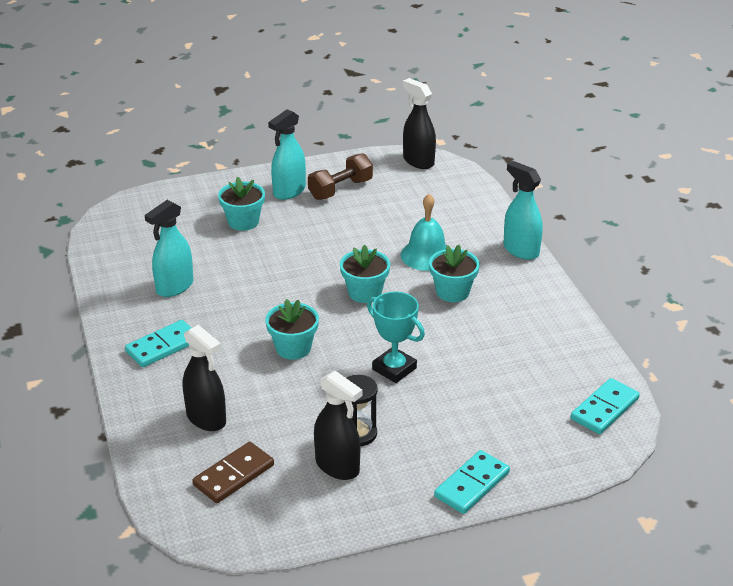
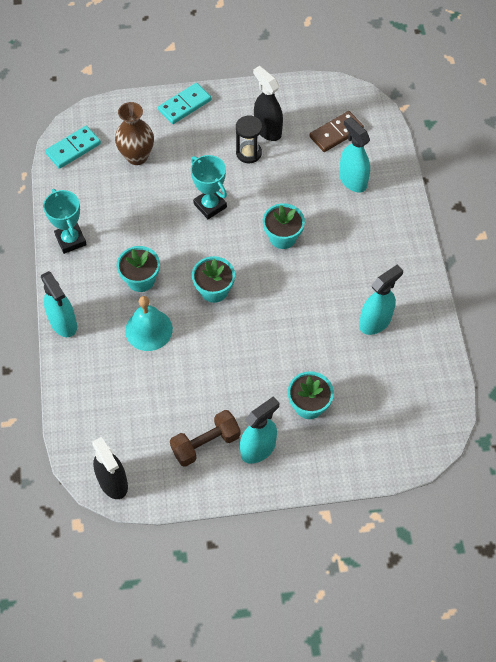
camera: 170 degrees left, 25 degrees up
turquoise domino [125,320,191,367] -> none
black spray bottle [183,325,226,431] -> turquoise spray bottle [339,117,370,193]
none -> turquoise trophy [43,189,87,254]
none -> brown vase [115,102,154,165]

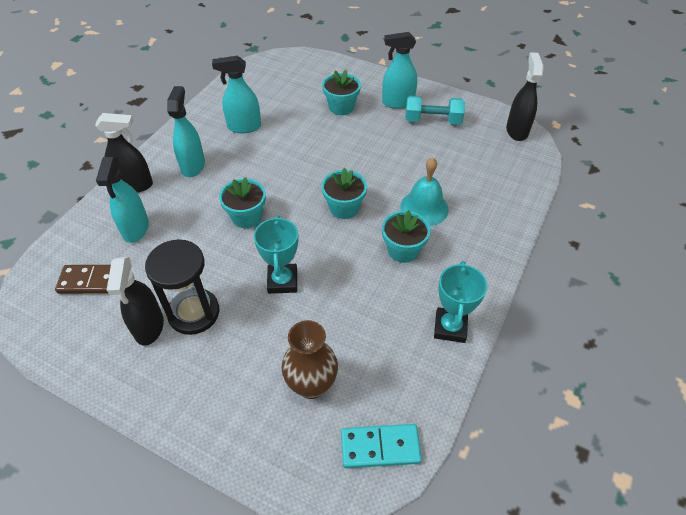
camera: 145 degrees left, 10 degrees down
turquoise spray bottle [41,271,77,337] -> turquoise spray bottle moved to [167,86,205,177]
turquoise domino [158,83,211,124] -> none
brown dumbbell [170,410,240,467] -> turquoise dumbbell [405,96,465,124]
black hourglass [236,116,262,163] -> black hourglass [145,239,219,335], size x1.54
none -> black spray bottle [95,113,153,193]

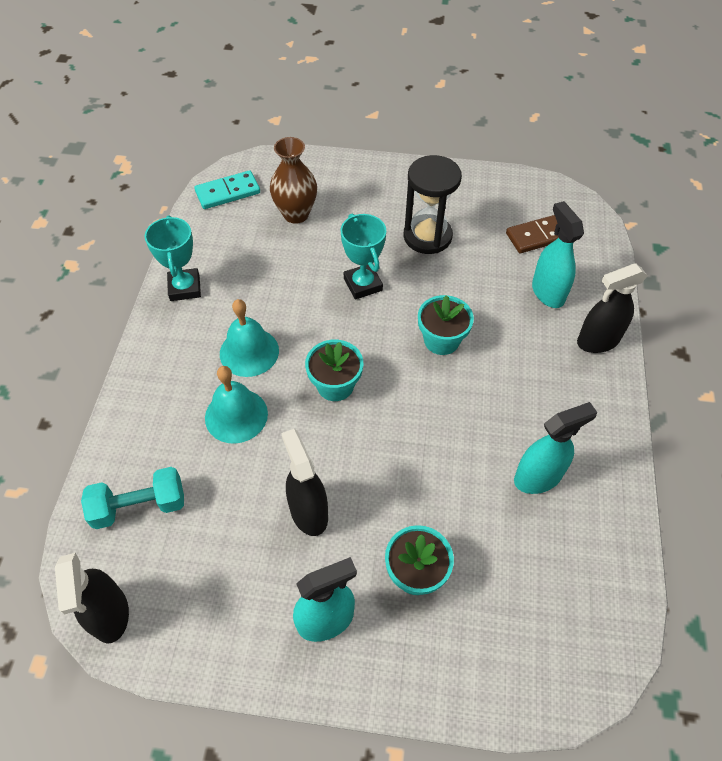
camera: 160 degrees right, 5 degrees up
black spray bottle [107,257,164,346] -> black spray bottle moved to [281,429,328,536]
turquoise spray bottle [167,86,205,177] -> none
turquoise flower pot [382,210,431,263] -> turquoise bell [220,299,279,377]
turquoise dumbbell [405,96,465,124] -> turquoise dumbbell moved to [81,467,184,529]

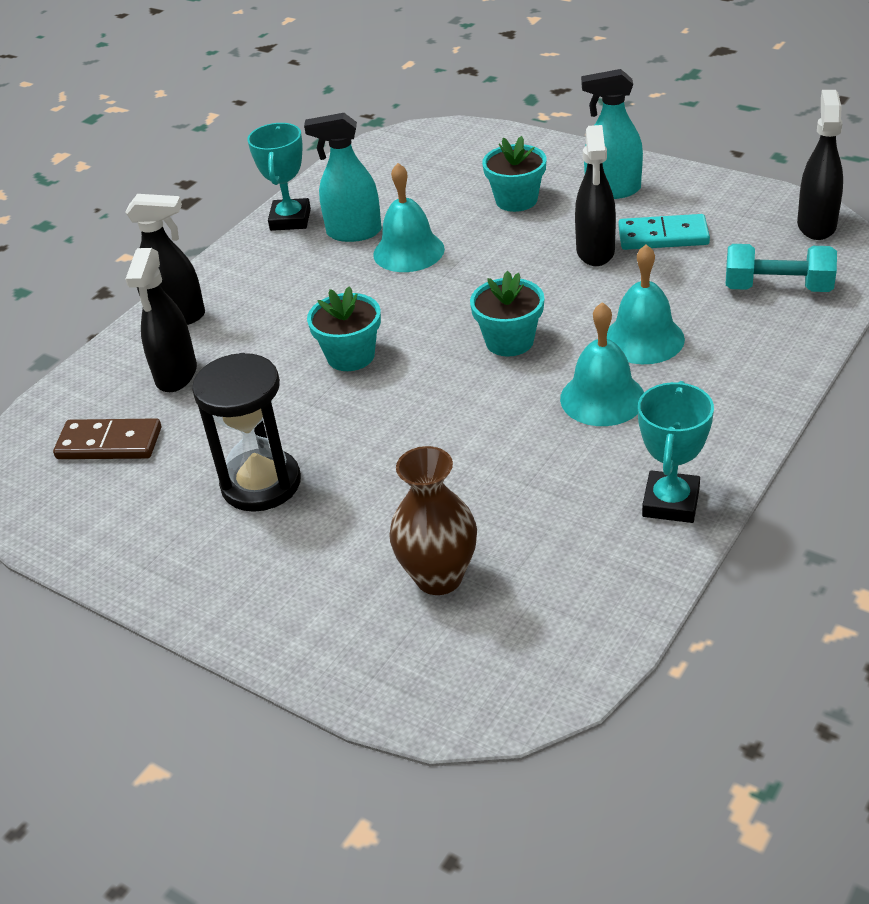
camera: 150 degrees left, 15 degrees down
turquoise domino [194,170,260,209] -> turquoise domino moved to [618,214,710,250]
turquoise trophy [341,214,386,299] -> turquoise trophy moved to [247,123,311,231]
turquoise spray bottle [532,201,584,308] -> black spray bottle [125,248,197,392]
none -> turquoise bell [373,163,445,272]

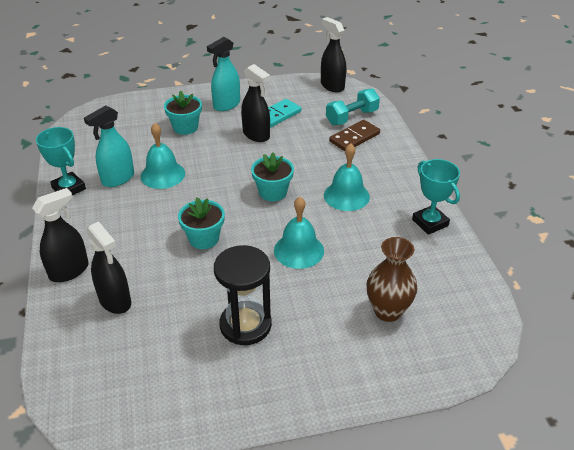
camera: 50 degrees left, 0 degrees up
brown domino [53,418,161,459] -> brown domino moved to [329,120,380,151]
turquoise bell [607,244,685,364] -> turquoise bell moved to [274,197,324,269]

